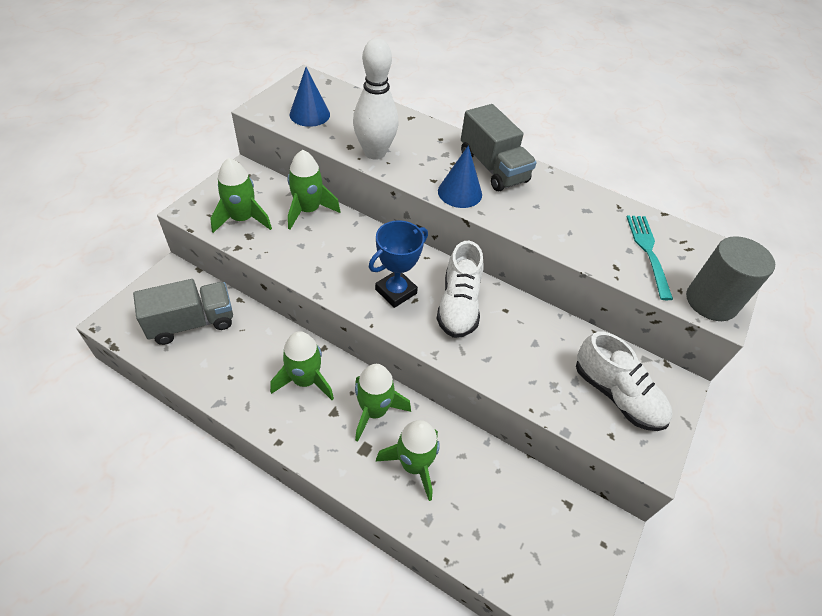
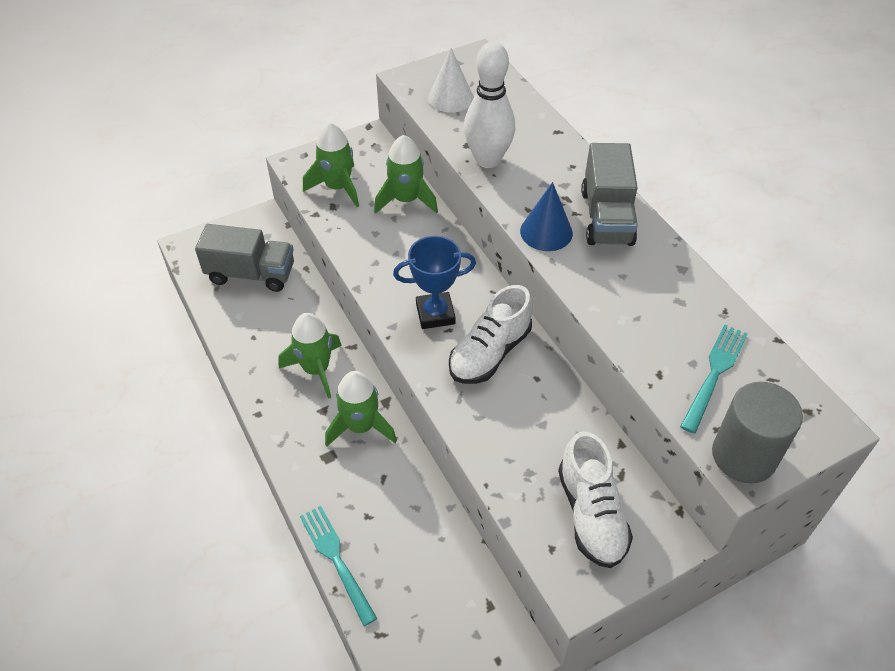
camera: 35 degrees right, 0 degrees up
blue cone [290,67,330,127] -> white cone [428,48,474,113]
green rocket [376,420,440,501] -> none
none -> turquoise fork [300,506,378,626]

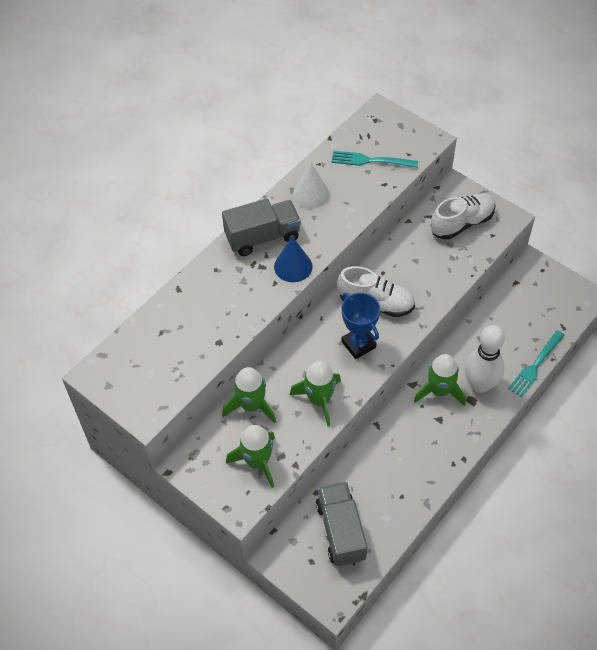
camera: 110 degrees left, 5 degrees up
green rocket [278,313,342,399] -> green rocket moved to [290,361,341,426]
white cone [428,48,474,113] -> white cone moved to [293,163,330,209]
white bowling pin [464,42,515,168] -> white bowling pin moved to [465,325,505,393]
grey cylinder [712,382,803,483] -> none

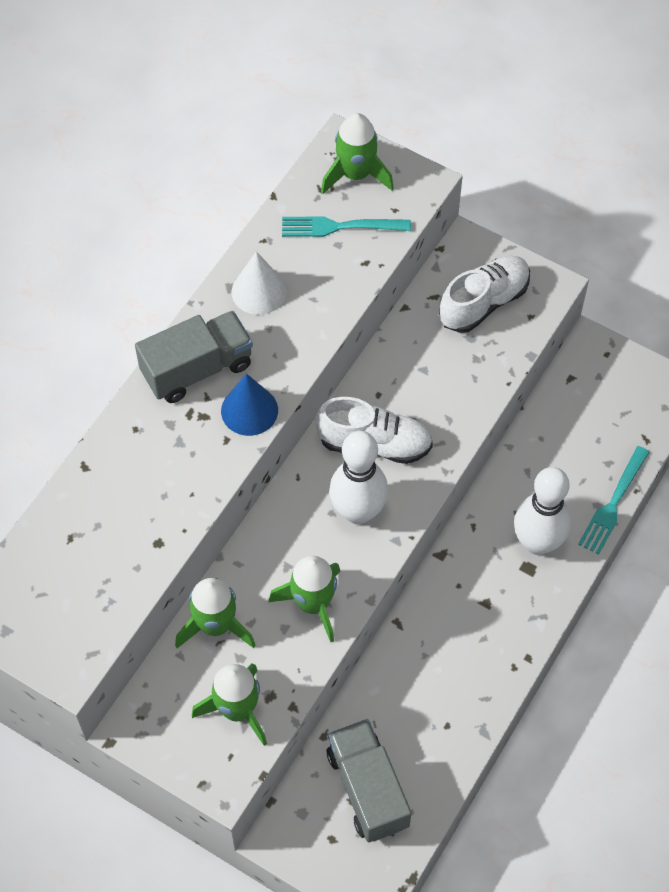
camera: 10 degrees left, 5 degrees up
blue trophy [341,293,380,359] -> white bowling pin [329,431,388,524]
green rocket [414,354,466,406] -> green rocket moved to [321,113,394,194]

